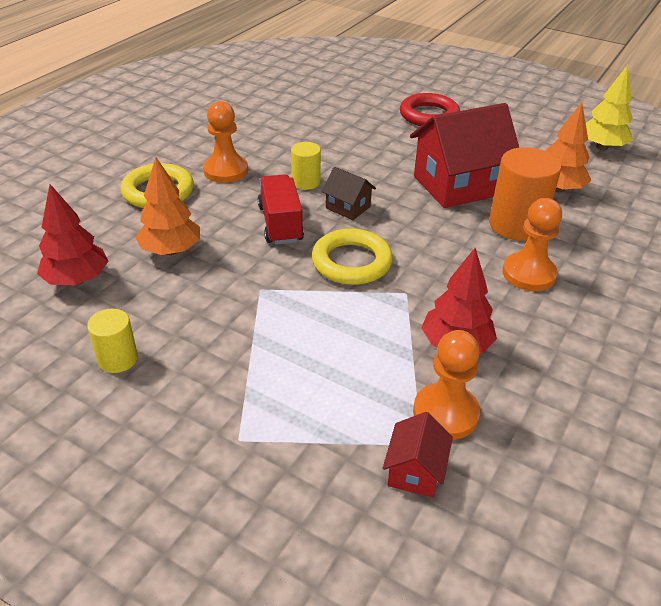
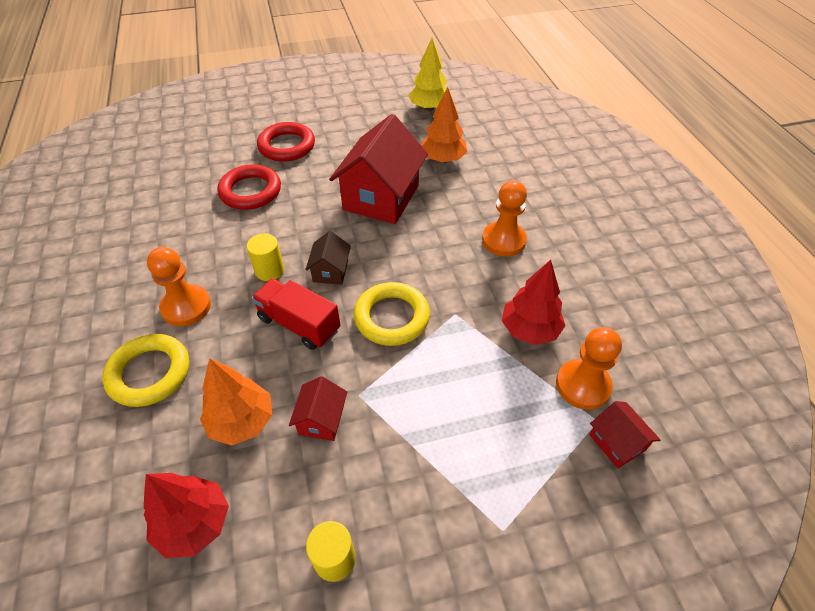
camera: 45 degrees left, 10 degrees up
brown house [322,167,376,220] -> brown house turned 75 degrees counterclockwise [305,231,351,285]
orange cylinder [489,147,561,241] -> none
none -> red ring [217,164,281,210]
none -> red house [289,376,347,441]

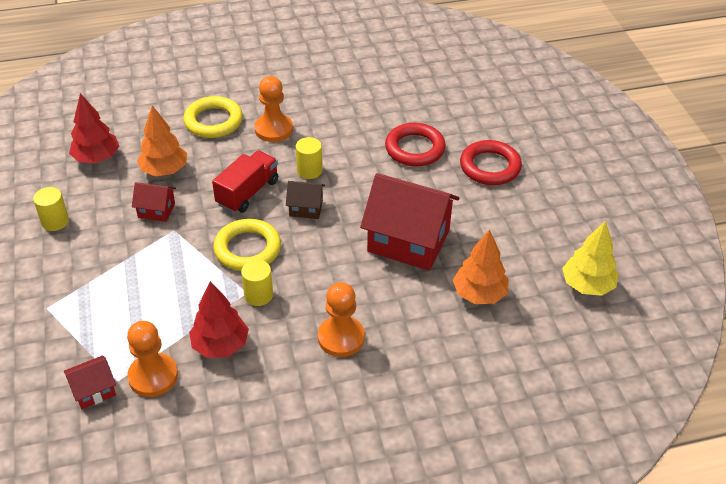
camera: 90 degrees right, 5 degrees down
none -> yellow cylinder [241,260,273,306]

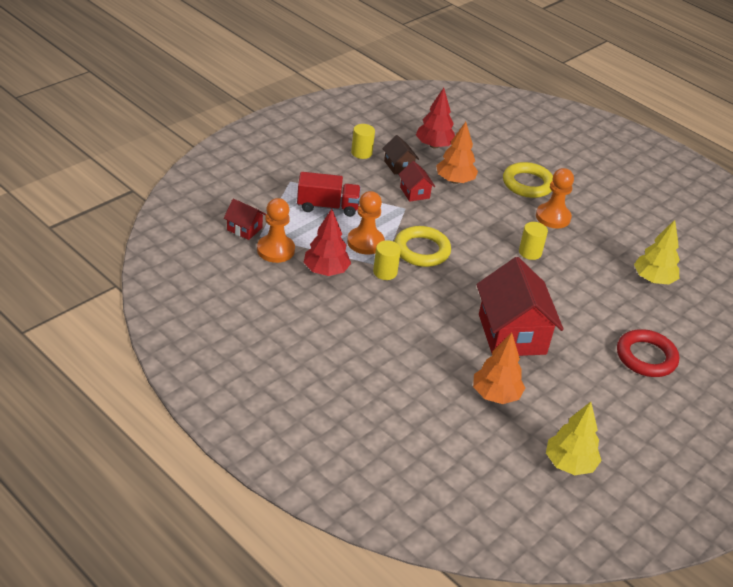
camera: 55 degrees right, 5 degrees down
red truck [212,151,278,213] -> red truck moved to [297,172,361,217]
brown house [286,181,325,219] -> brown house moved to [382,135,419,174]
orange pawn [318,282,365,357] -> orange pawn moved to [347,191,385,254]
red ring [385,123,446,167] -> none
none -> yellow tree [634,220,680,285]

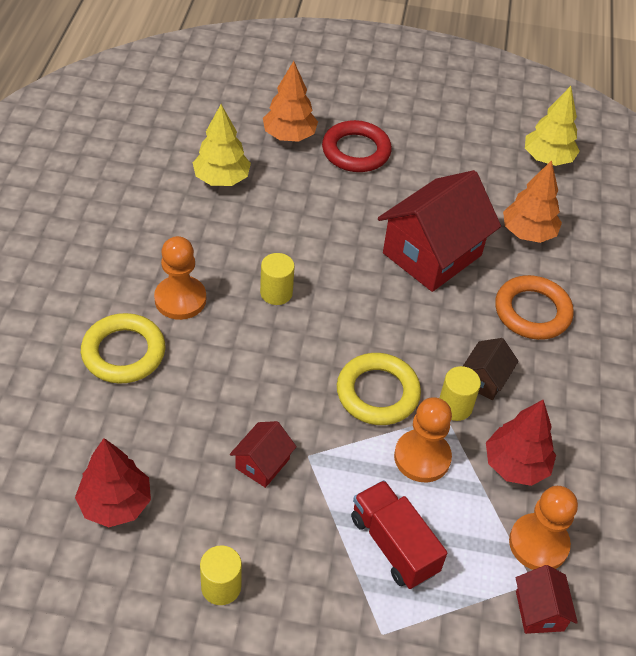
camera: 125 degrees left, 10 degrees up
brown house [382,135,419,174] -> brown house moved to [463,338,518,400]
orange tree [436,122,478,184] -> orange tree moved to [263,61,318,142]
none -> orange ring [495,275,574,340]

